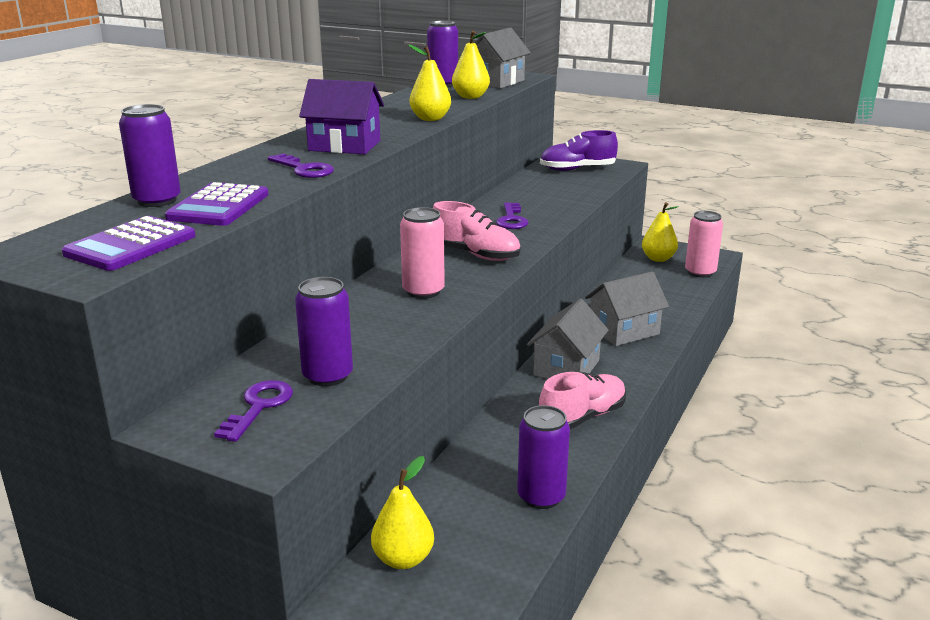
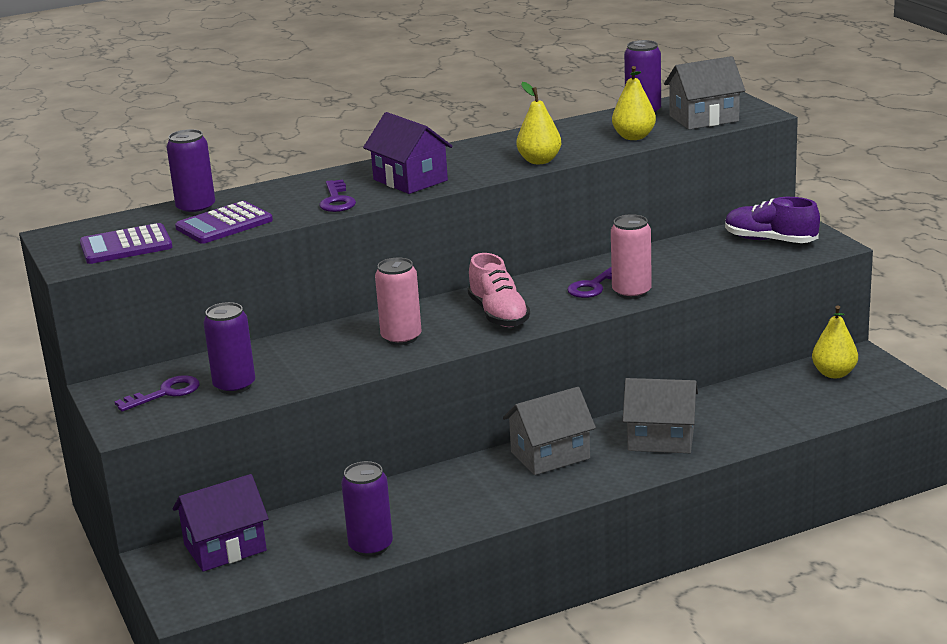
camera: 40 degrees right, 0 degrees up
yellow pear [371,456,434,569] -> purple house [173,474,269,572]
pink shoe [539,372,626,429] -> none
pink can [685,211,723,278] -> pink can moved to [611,214,652,299]

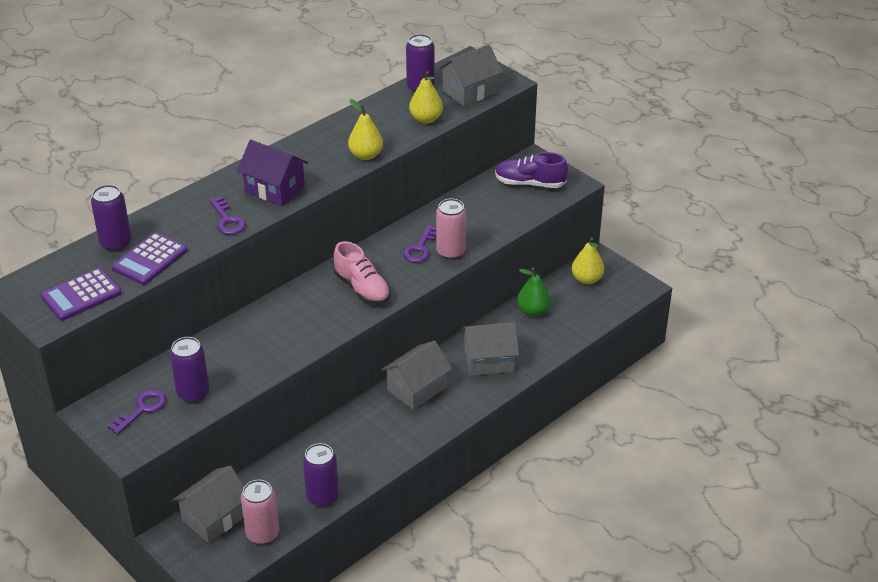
camera: 20 degrees left, 15 degrees up
purple house [173,474,269,572] -> grey house [173,466,244,543]
pink can [375,258,421,345] -> pink can moved to [241,480,279,544]
none -> green pear [517,267,551,316]

